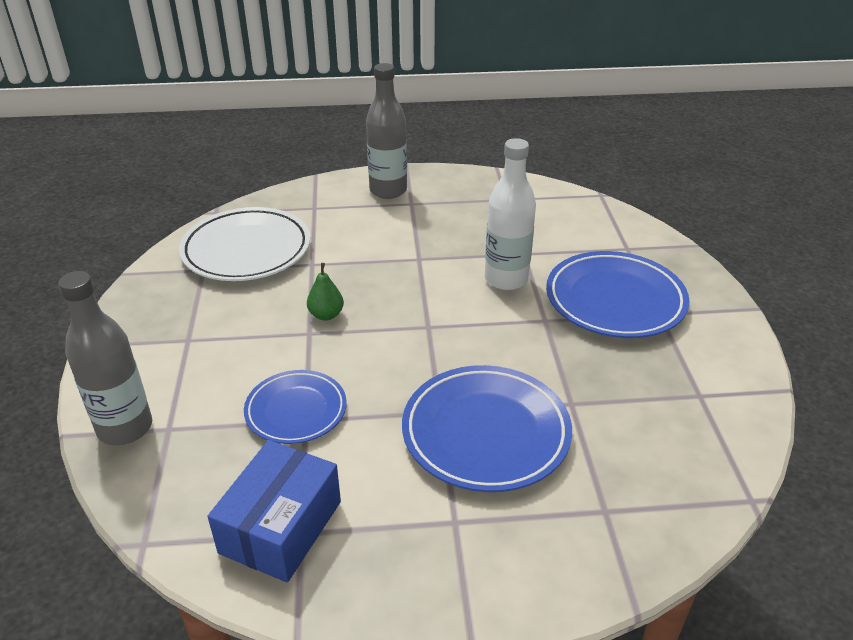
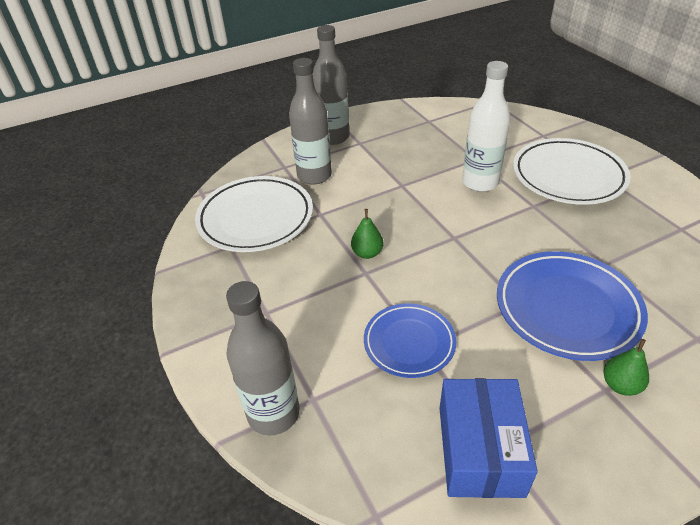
camera: 20 degrees left, 5 degrees up
blue plate [546,251,689,338] -> white plate [513,138,631,205]
none -> grey bottle [289,58,332,184]
none -> green pear [604,339,649,396]

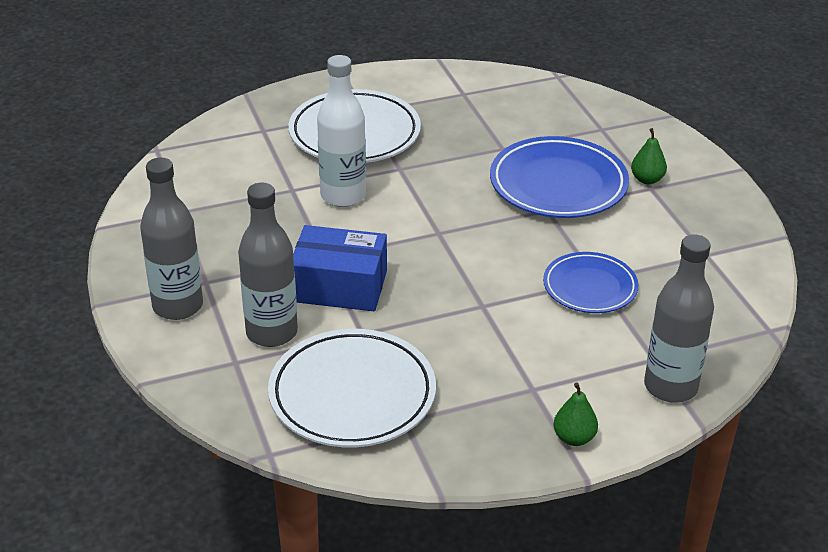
camera: 85 degrees left, 5 degrees down
green pear [351,209,384,259] -> green pear moved to [553,383,598,446]
blue box [439,378,538,498] -> blue box moved to [293,225,387,311]

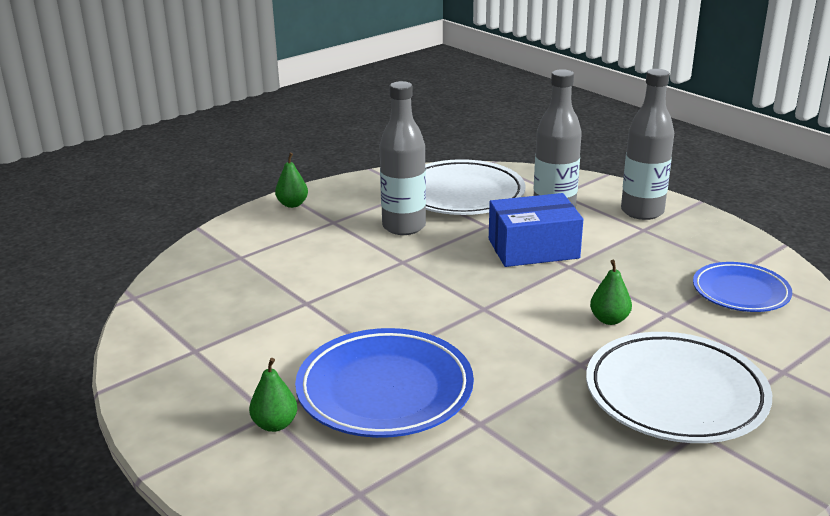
camera: 160 degrees right, 10 degrees down
white bottle [317,55,366,207] -> green pear [590,260,632,325]
blue plate [543,252,639,313] -> blue plate moved to [693,262,792,312]
grey bottle [644,234,714,403] -> grey bottle moved to [379,81,426,235]

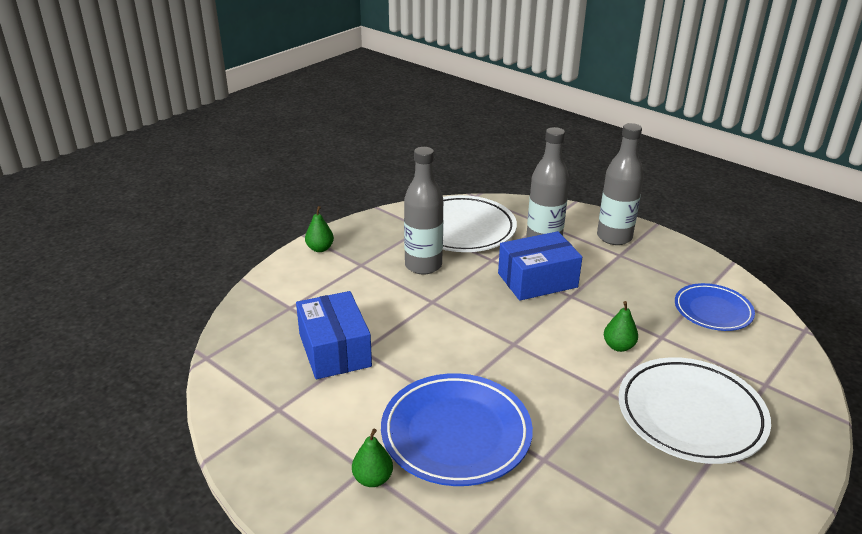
camera: 10 degrees left, 5 degrees up
none -> blue box [296,291,372,379]

